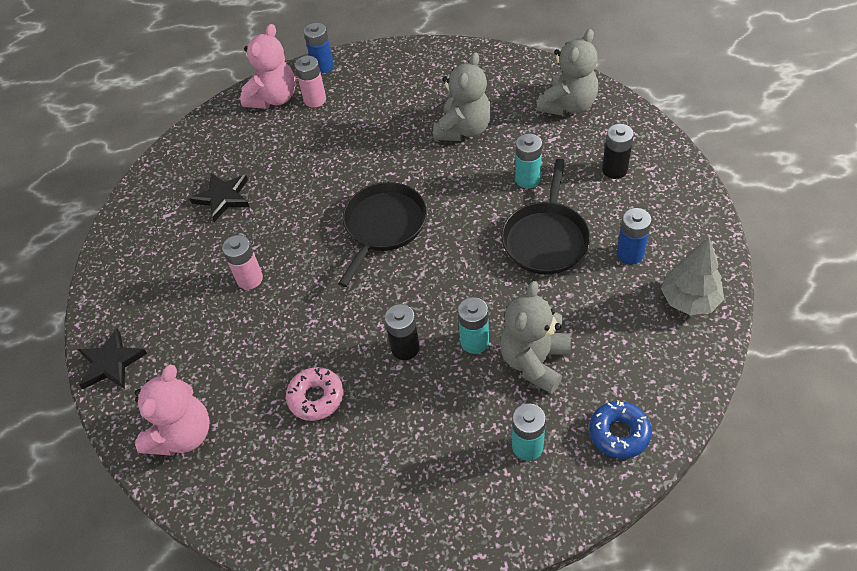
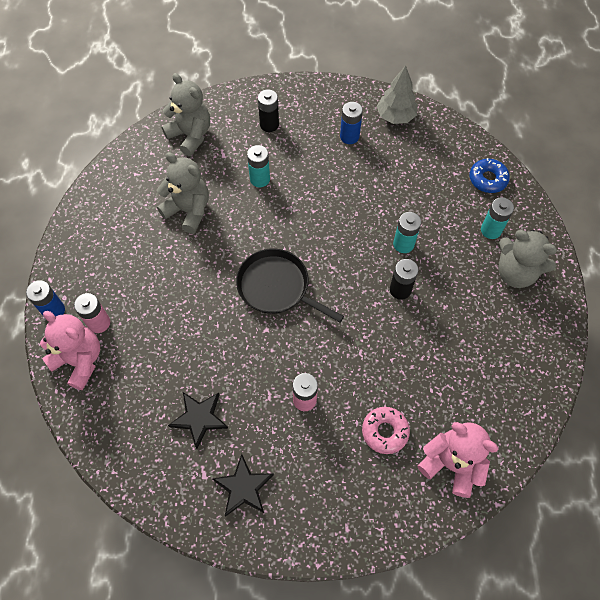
camera: 85 degrees left, 10 degrees up
black star [78,328,147,389] -> black star moved to [212,454,274,517]
pink donut [286,367,344,421] -> pink donut moved to [362,407,410,454]
grey teddy bear [500,281,571,394] -> grey teddy bear moved to [498,230,557,288]
black pan [501,159,590,274] -> none

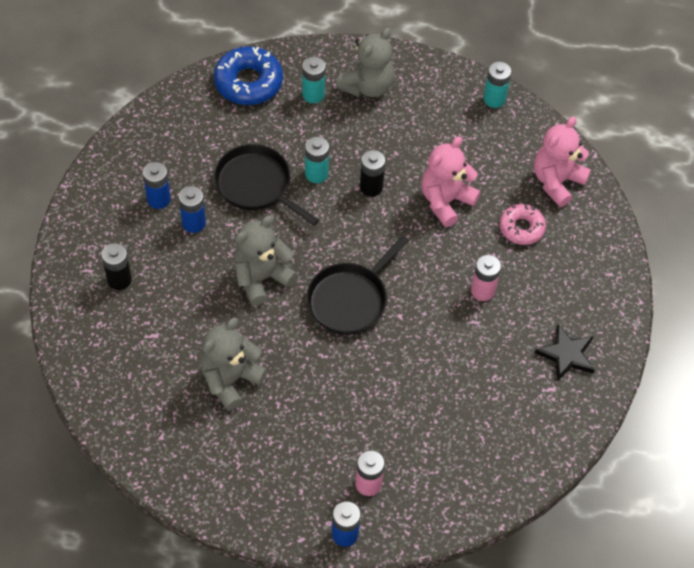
camera: 85 degrees left, 5 degrees down
pink teddy bear [40,311,100,390] -> pink teddy bear moved to [422,136,481,227]
grey teddy bear [161,73,210,156] -> grey teddy bear moved to [234,215,297,306]
black star [168,392,228,449] -> none
turquoise battery [247,145,270,187] -> turquoise battery moved to [483,61,512,108]
grey tree [377,65,417,124] -> none
blue donut [469,158,510,193] -> blue donut [214,46,283,105], size x1.58
none -> blue battery [179,186,206,233]
none -> black pan [213,144,319,226]

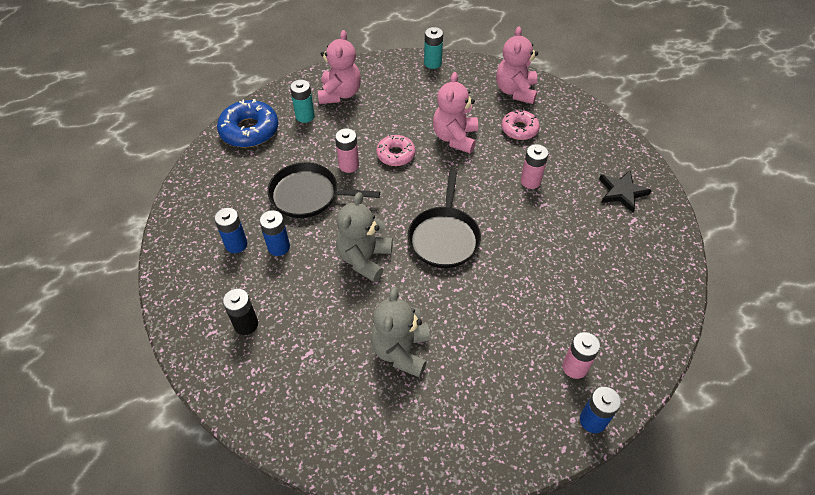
camera: 30 degrees left, 5 degrees down
turquoise battery [305,137,329,183] -> pink battery [335,128,359,173]
grey teddy bear [336,28,394,97] -> pink teddy bear [318,30,361,104]
black battery [360,150,385,197] -> pink donut [376,135,415,166]

